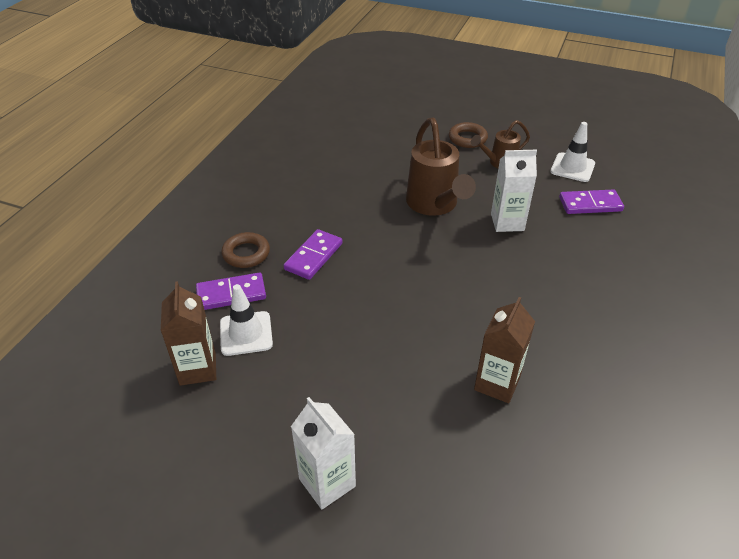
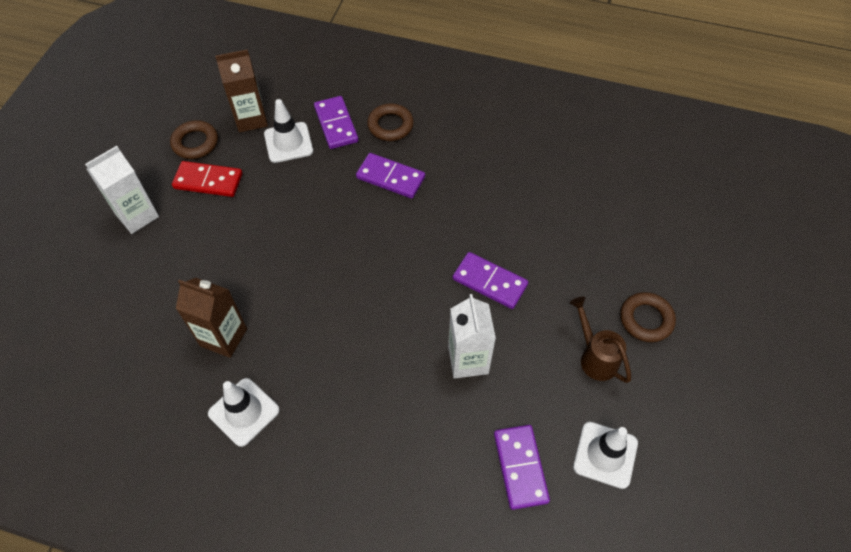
camera: 85 degrees right, 15 degrees up
brown watering can [406,118,476,216] -> purple domino [453,252,528,309]
none -> brown ring [170,120,218,159]
none -> red domino [172,161,242,197]
none -> white traffic cone [208,378,280,447]

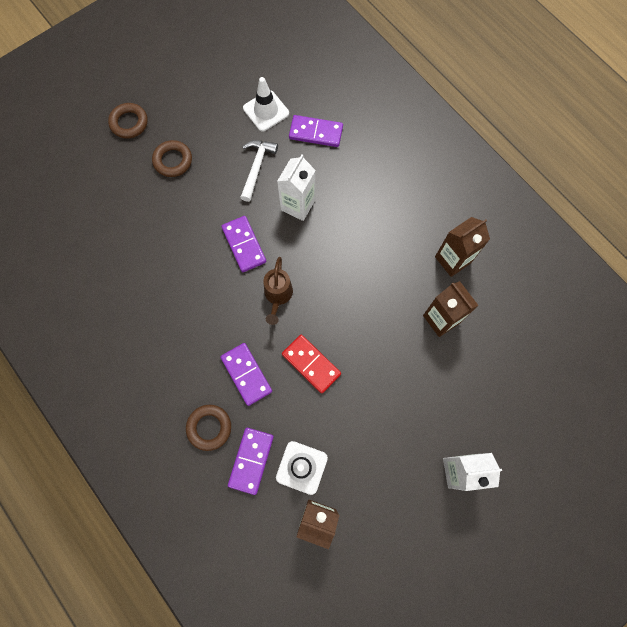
camera: 145 degrees left, 15 degrees up
brown ring [170,120,218,159] -> brown ring moved to [108,103,148,139]
red domino [172,161,242,197] -> red domino moved to [282,335,341,394]
white traffic cone [208,378,280,447] -> brown carton [435,217,490,277]
purple domino [494,425,550,510] -> purple domino turned 75 degrees clockwise [289,115,343,147]
brown watering can [570,297,631,383] -> brown watering can moved to [263,257,293,325]
none -> white hammer [240,140,278,202]

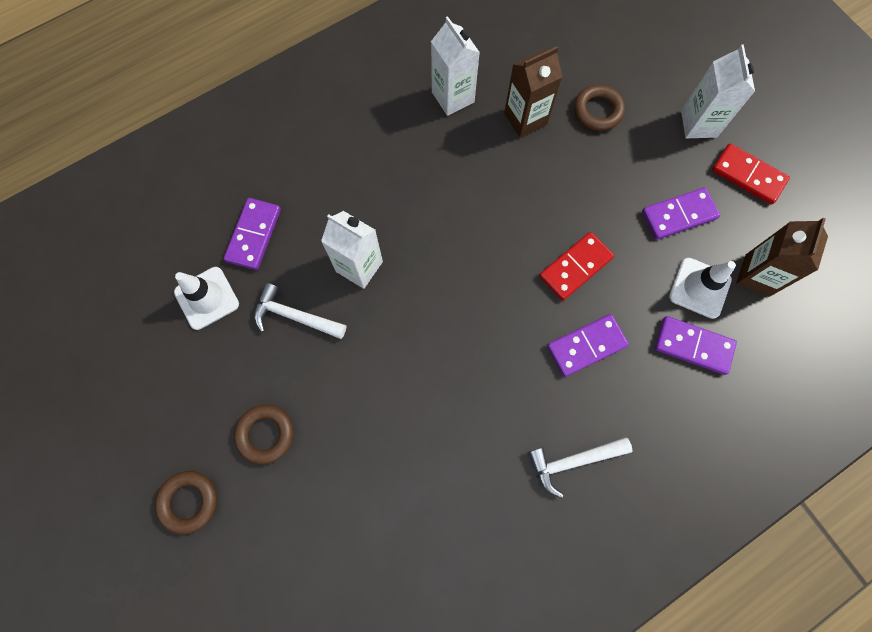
camera: 85 degrees left, 0 degrees up
brown ring [186,405,231,451] -> brown ring moved to [574,85,625,131]
purple domino [221,216,266,272] -> purple domino moved to [642,187,720,240]
brown watering can [263,257,293,325] -> none
brown carton [435,217,490,277] -> white carton [431,16,480,116]
none -> white hammer [528,437,632,498]
none -> red domino [712,143,790,205]

